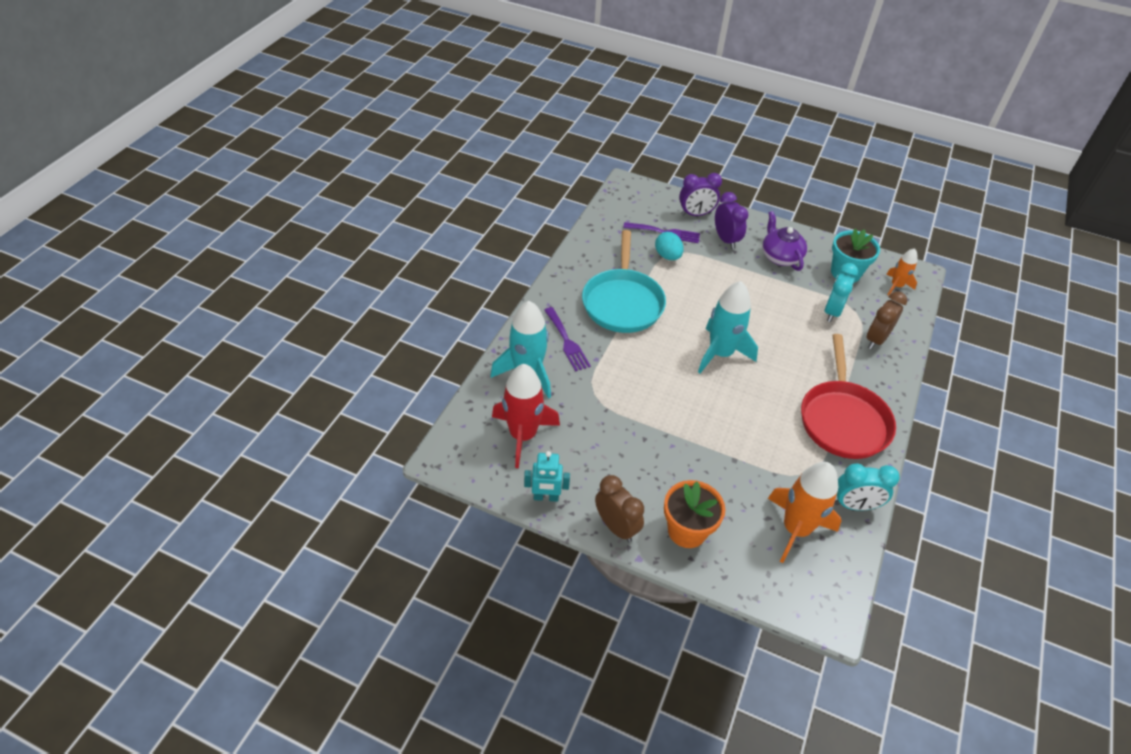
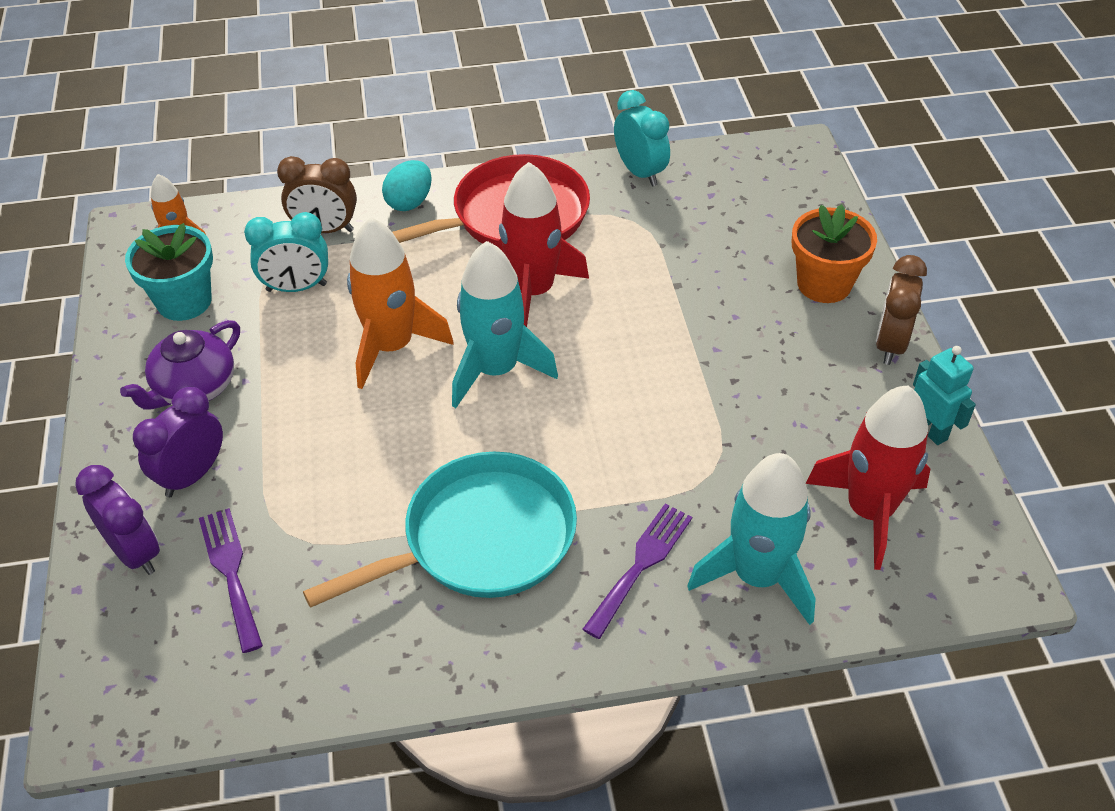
camera: 120 degrees left, 0 degrees up
turquoise egg [655,232,684,260] -> turquoise egg moved to [382,160,432,211]
orange rocket [768,462,842,563] -> orange rocket moved to [347,218,453,389]
none -> red rocket [494,162,589,327]

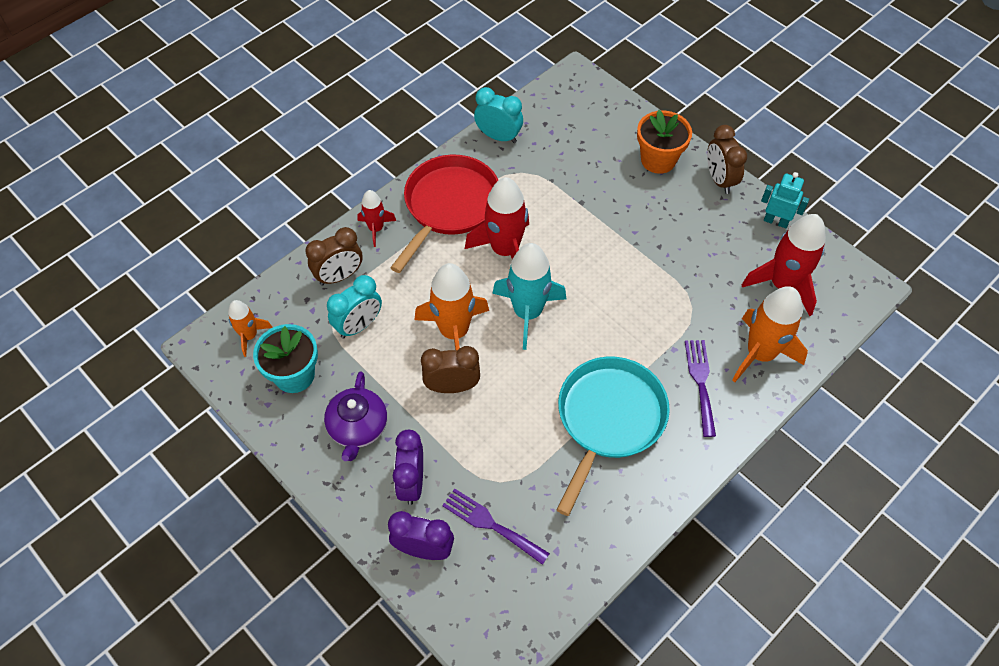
camera: 35 degrees left, 10 degrees up
turquoise egg [382,160,432,211] -> red rocket [357,190,396,247]
turquoise rocket [687,453,816,625] -> orange rocket [732,286,808,382]
none -> brown clock [421,346,480,393]

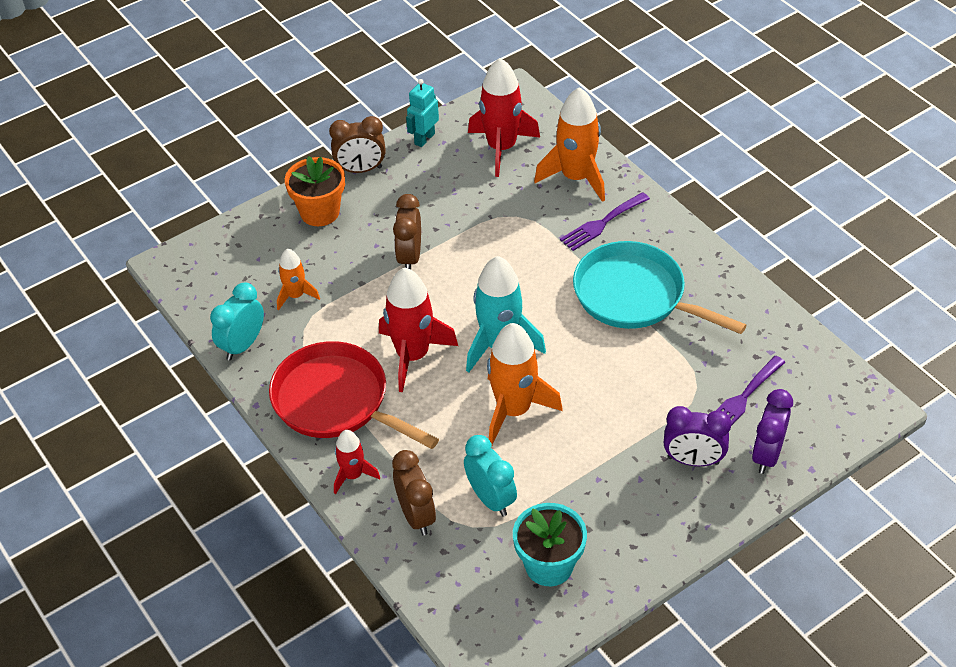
camera: 80 degrees left, 10 degrees down
orange rocket [228,300,273,357] -> orange rocket moved to [277,248,320,311]
purple teapot [324,372,387,461] -> none
brown clock [421,346,480,393] -> brown clock moved to [393,194,421,269]
purple fork [685,340,716,437] -> purple fork turned 45 degrees counterclockwise [560,192,650,251]

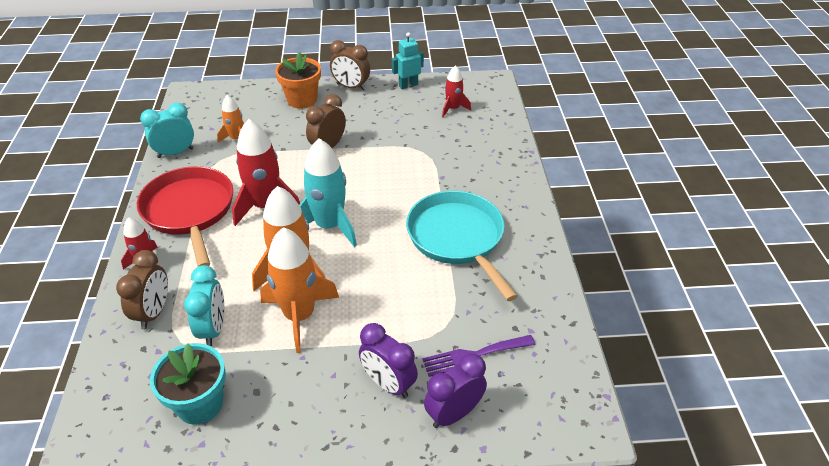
camera: 30 degrees right, 5 degrees down
red rocket [468,58,540,177] -> red rocket [442,65,471,117], size x0.55
orange rocket [534,87,605,202] -> orange rocket moved to [260,227,339,353]
purple fork [560,192,650,251] -> none

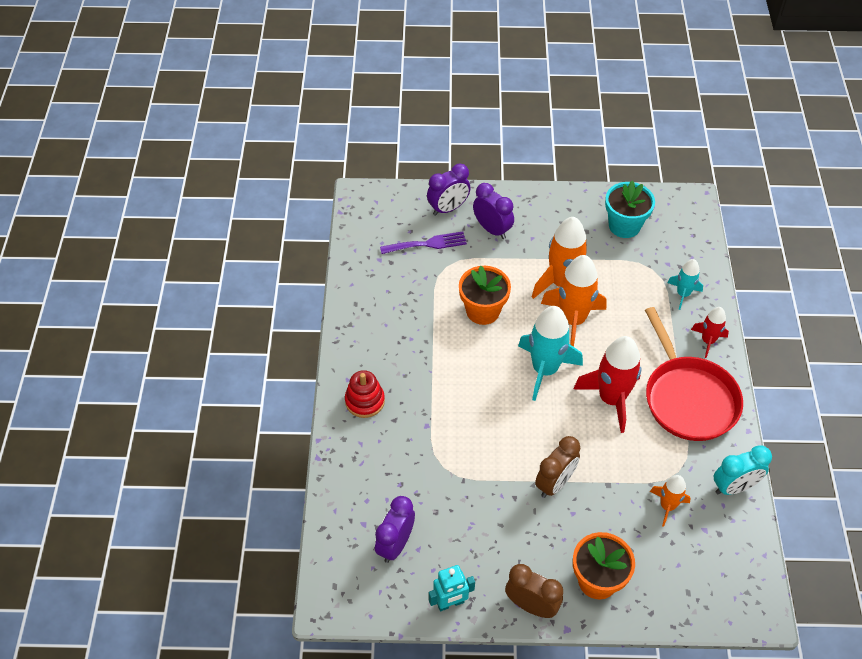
camera: 175 degrees left, 10 degrees up
brown clock [116,250,168,329] -> turquoise rocket [668,259,703,310]
turquoise clock [184,265,224,346] -> none
turquoise pan [406,191,518,301] -> none
red rocket [442,65,471,117] -> purple clock [375,496,415,563]
none -> red stacking toy [345,370,385,418]
none -> orange flower pot [459,266,511,325]

